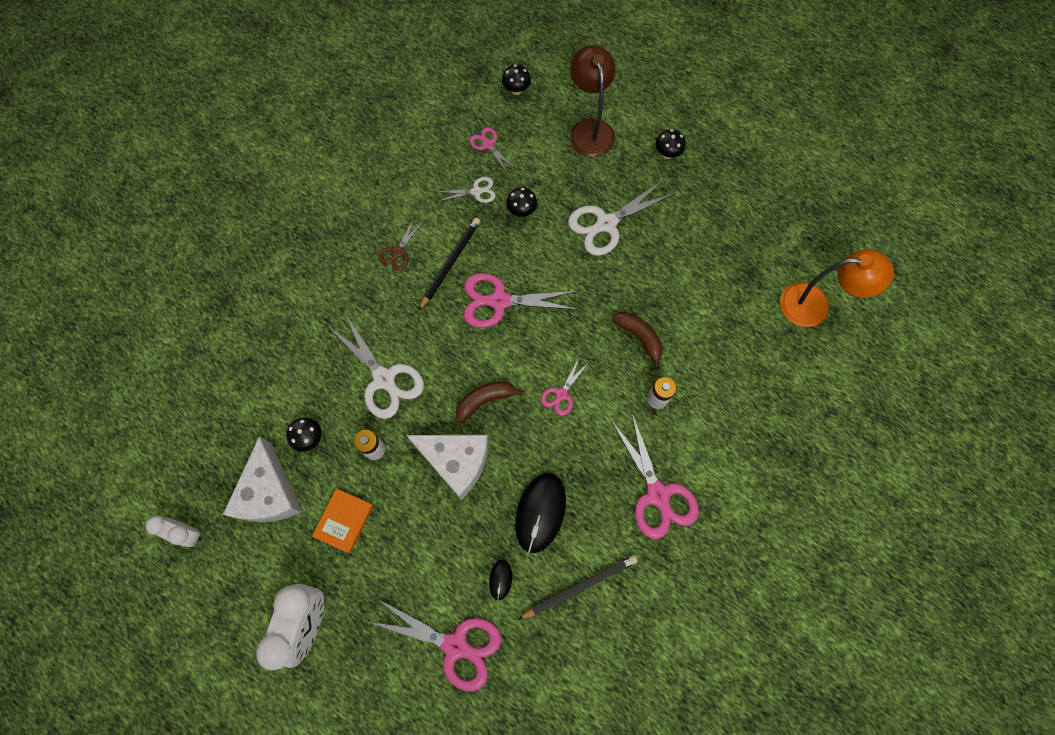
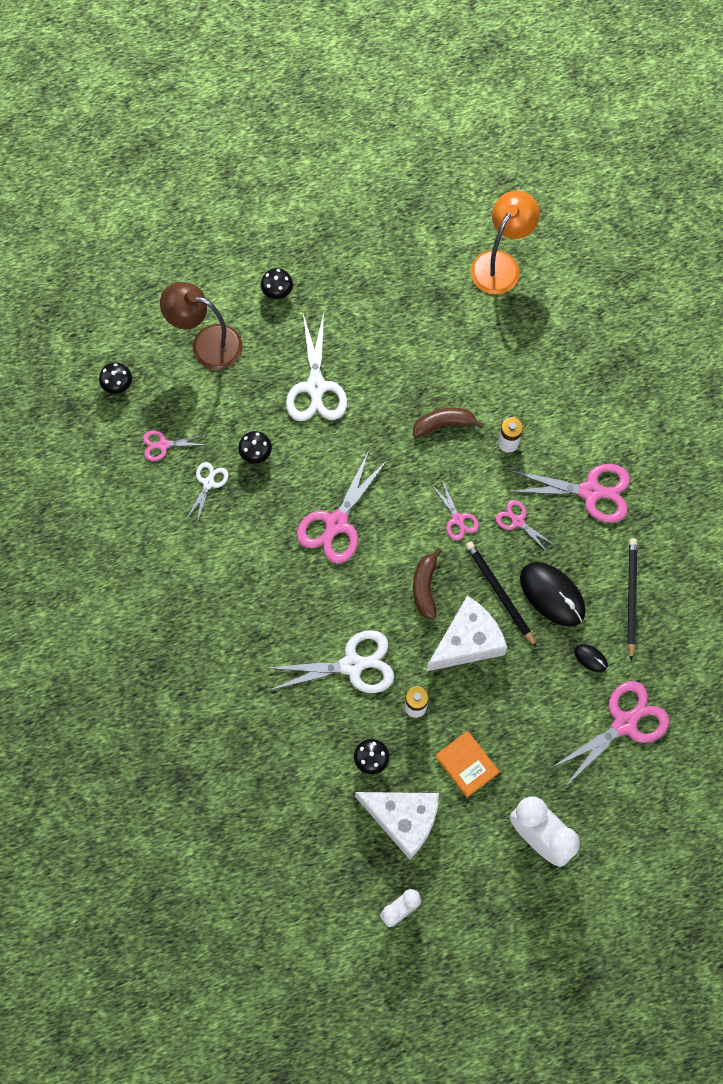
camera: 60 degrees left, 0 degrees up
brown scissors [379,218,423,271] -> none
black pencil [419,217,480,310] -> black pencil moved to [466,542,537,648]
none -> pink scissors [496,500,556,553]

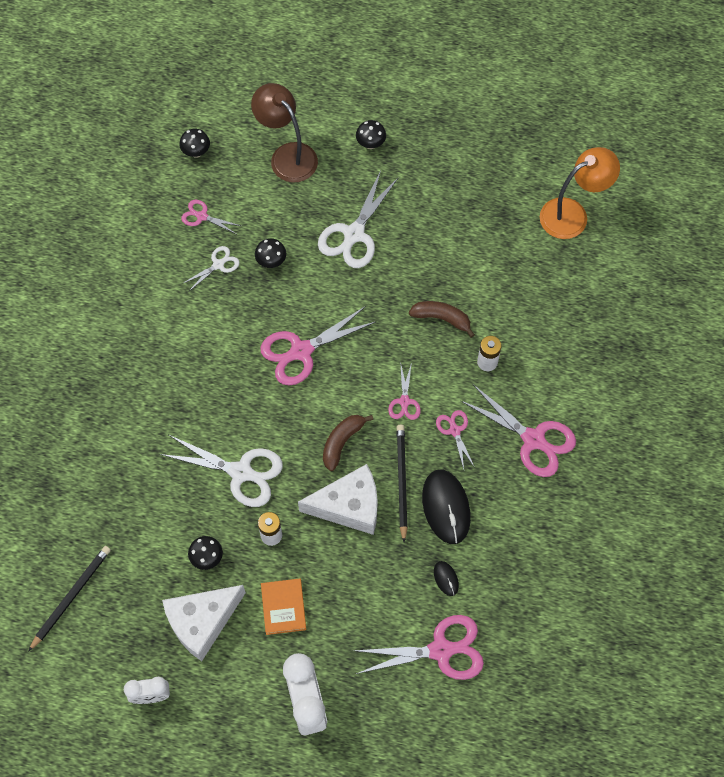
camera: 30 degrees right, 5 degrees down
white cheese [355,792,439,860] -> white cheese turned 90 degrees clockwise [162,585,246,661]
black pencil [627,538,638,661] -> black pencil moved to [28,546,111,652]

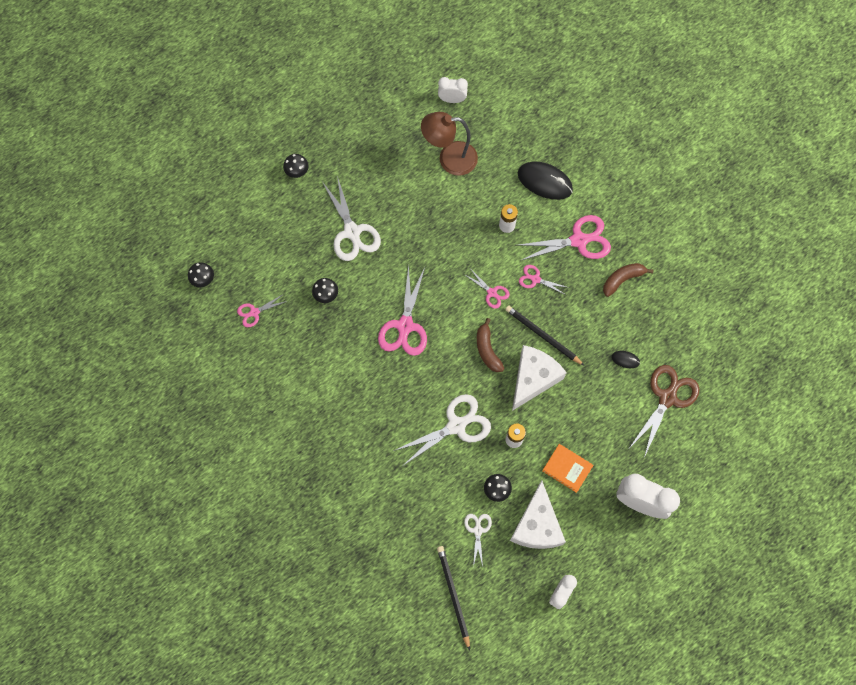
camera: 50 degrees left, 5 degrees up
white scissors [182,246,240,292] -> white scissors moved to [464,514,492,567]
brown lamp [251,83,318,183] -> brown lamp moved to [421,112,478,176]
pink scissors [354,615,484,680] -> brown scissors [629,365,700,458]
brown banana [409,301,475,338] -> brown banana moved to [603,263,654,297]
black mouse [422,470,471,544] -> black mouse moved to [518,162,573,200]
orange lamp [540,147,620,239] -> white clock [438,77,468,103]

